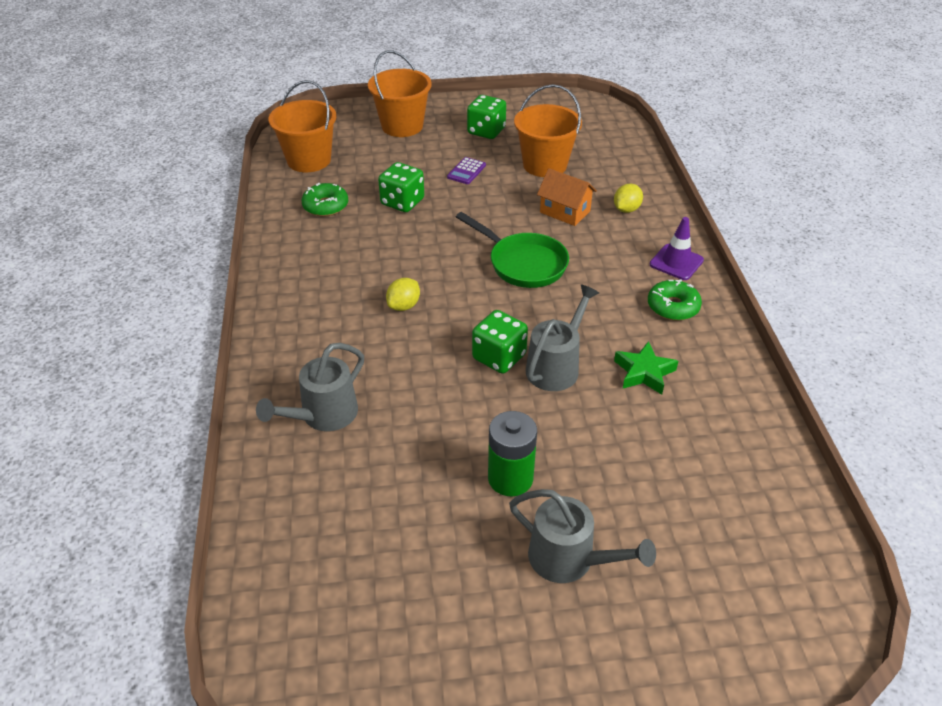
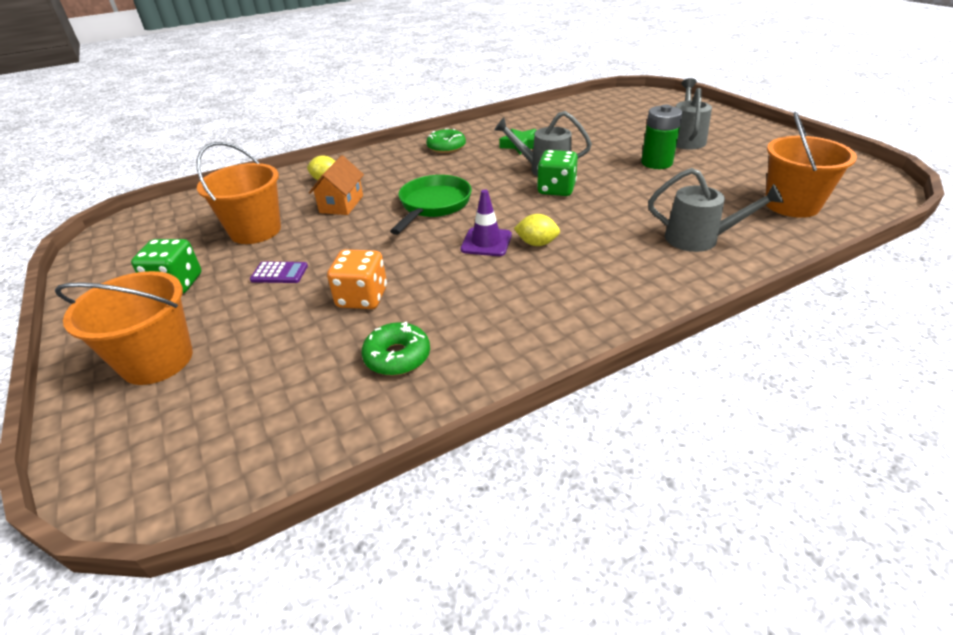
camera: 110 degrees left, 5 degrees down
orange bucket [268,80,337,172] -> orange bucket moved to [766,112,857,218]
green dice [378,162,424,212] -> orange dice [327,249,387,309]
purple traffic cone [650,217,704,280] -> purple traffic cone moved to [461,189,512,256]

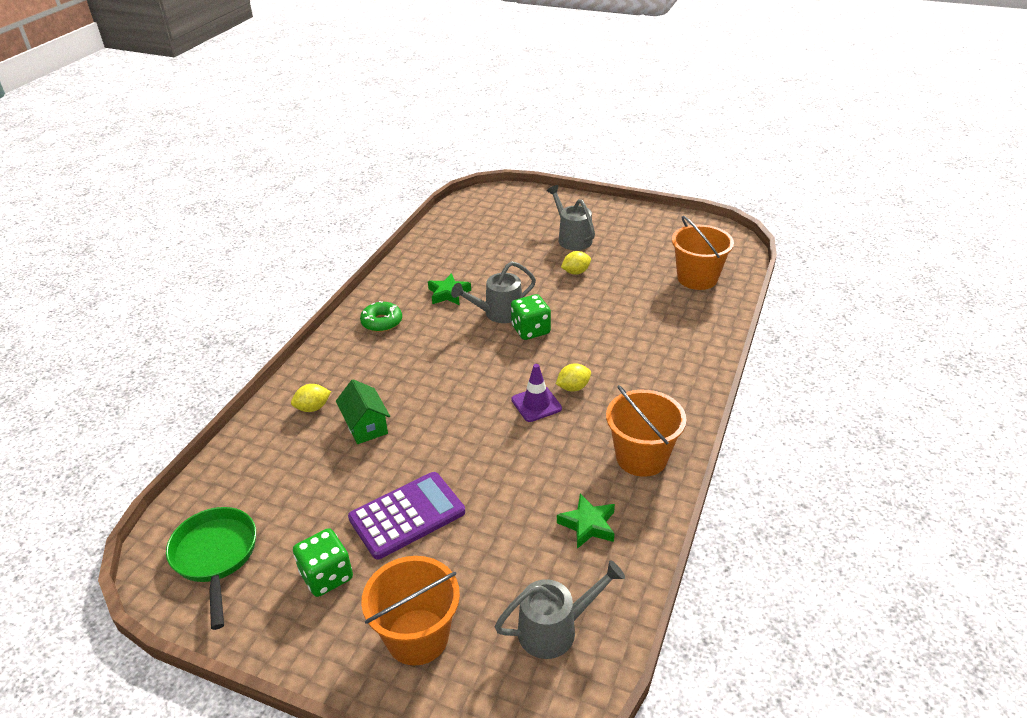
camera: 40 degrees left, 0 degrees up
orange bucket [197,142,281,244] -> orange bucket moved to [606,385,686,477]
purple calculator [250,261,308,283] -> purple calculator [348,472,465,559], size x2.09
orange house [309,155,364,215] -> green house [336,379,390,444]
orange dice [327,249,387,309] -> none
green donut [361,322,430,375] -> green star [557,494,615,549]
green pan [390,175,472,235] -> green pan moved to [166,507,256,630]
green battery [641,105,683,169] -> yellow lemon [561,251,591,275]
grey watering can [648,168,783,252] -> grey watering can moved to [495,560,625,659]

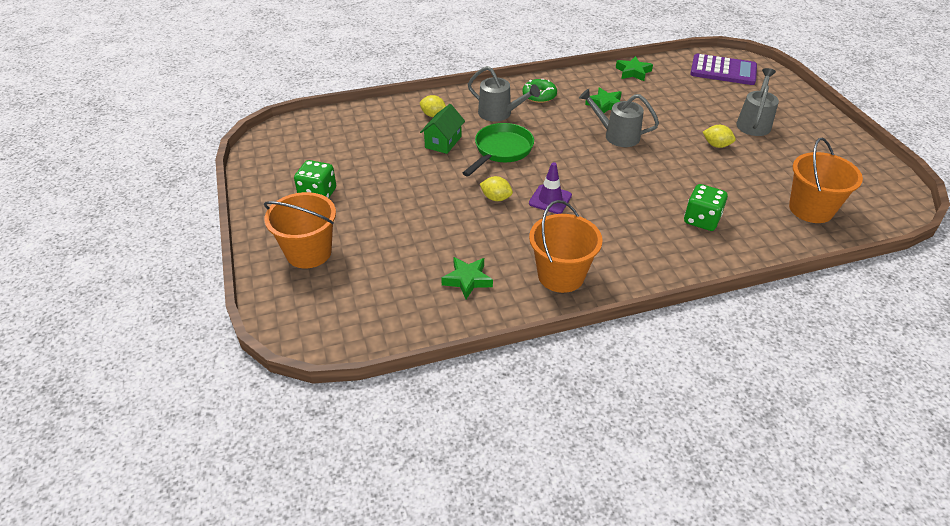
camera: 50 degrees right, 5 degrees up
green pan [166,507,256,630] -> green pan moved to [463,123,534,177]
purple calculator [348,472,465,559] -> purple calculator moved to [690,54,757,85]
grey watering can [495,560,625,659] -> grey watering can moved to [468,66,540,122]
green dice [511,294,551,340] -> green dice moved to [684,184,728,231]
yellow lemon [556,363,591,391] -> yellow lemon moved to [480,176,513,201]
none -> green star [616,56,653,81]

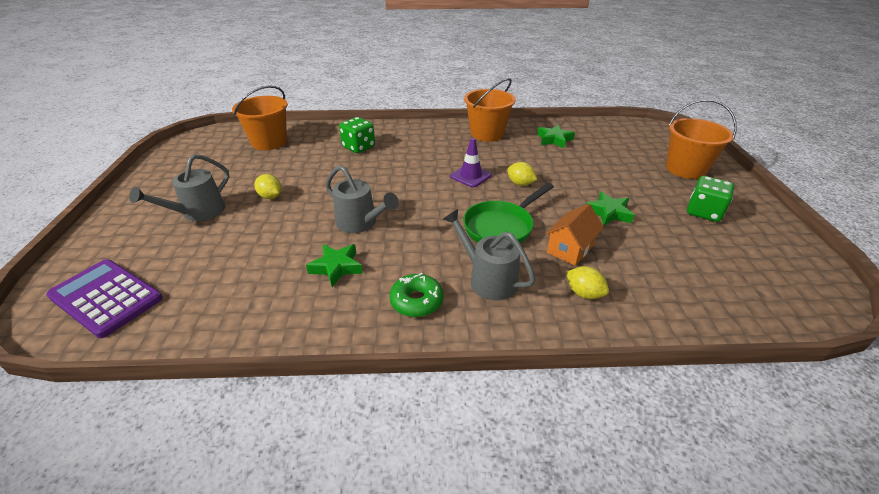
camera: 165 degrees left, 5 degrees down
green house [420,104,465,154] -> orange house [545,204,604,266]
green star [616,56,653,81] -> green star moved to [585,192,634,226]

